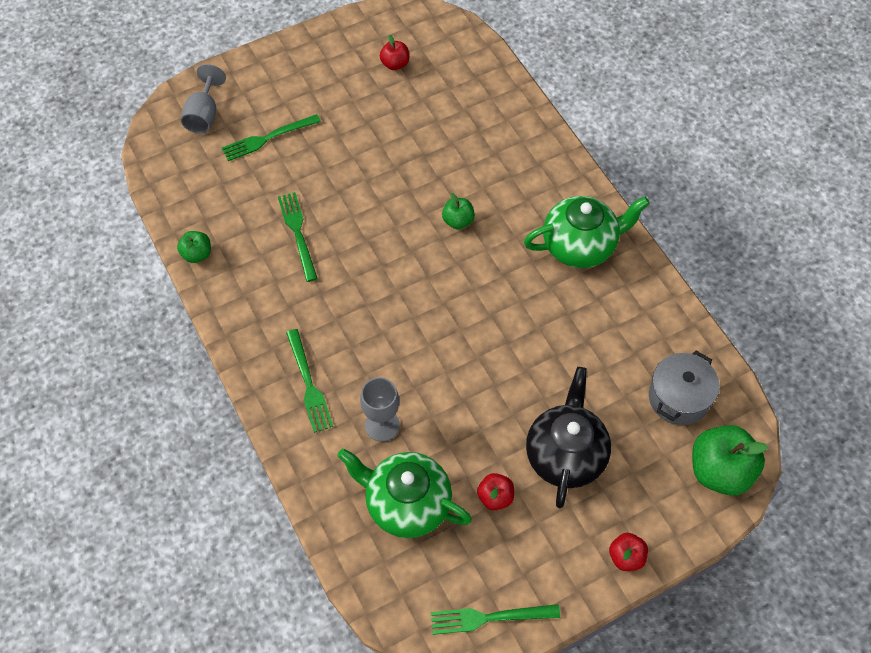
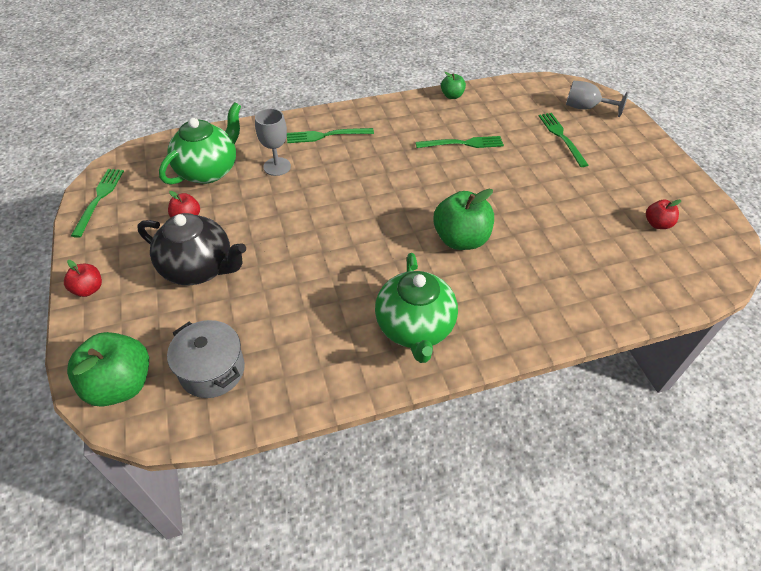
camera: 100 degrees right, 10 degrees down
green apple [442,193,475,229] -> green apple [433,189,494,250], size x1.90

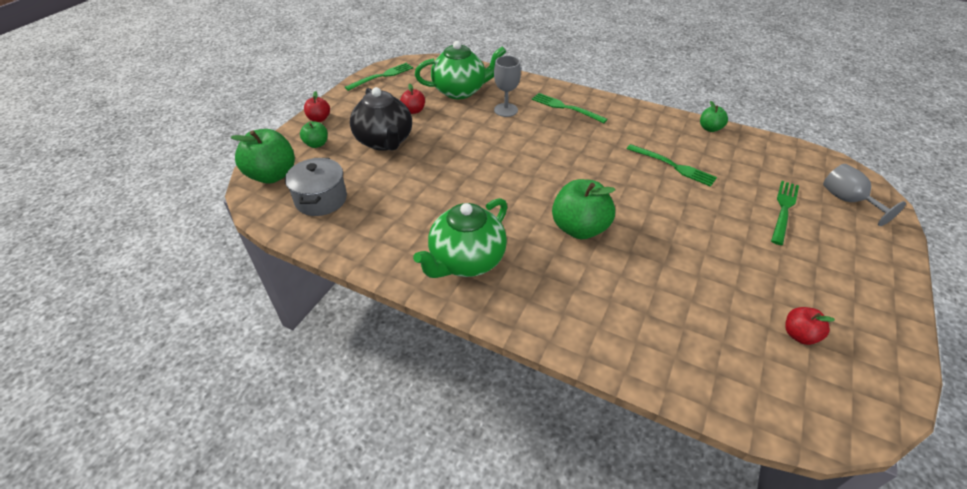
camera: 45 degrees right, 5 degrees down
none -> green apple [300,121,328,148]

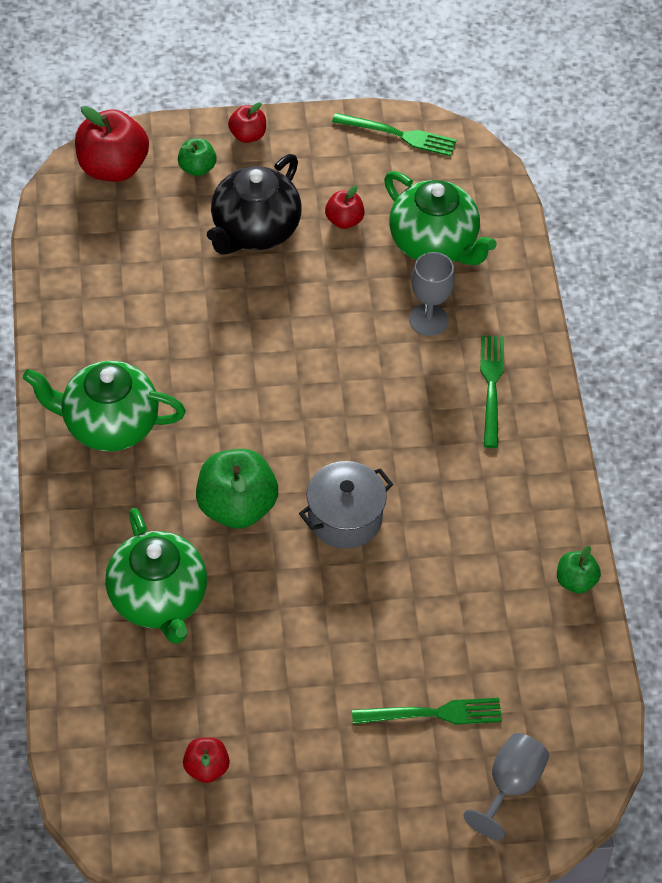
camera: 55 degrees right, 10 degrees up
green apple [230,129,295,184] -> red apple [75,106,149,182]
grey pot [285,158,347,216] -> grey pot moved to [299,461,393,549]
green fork [627,144,717,187] -> none
none -> green teapot [105,508,207,644]

